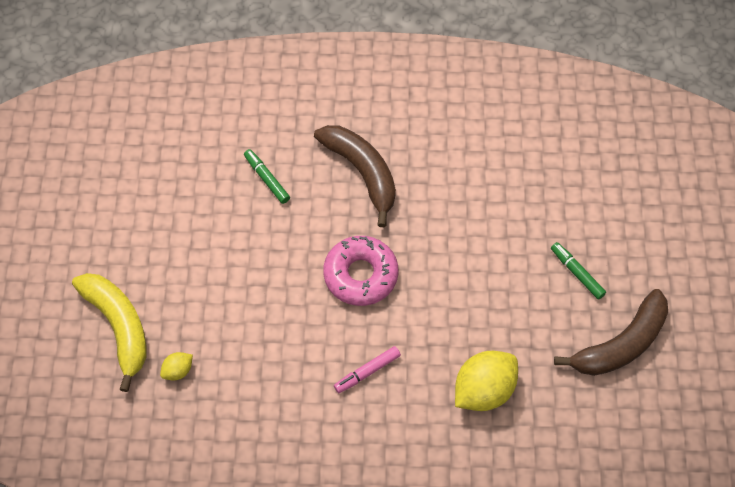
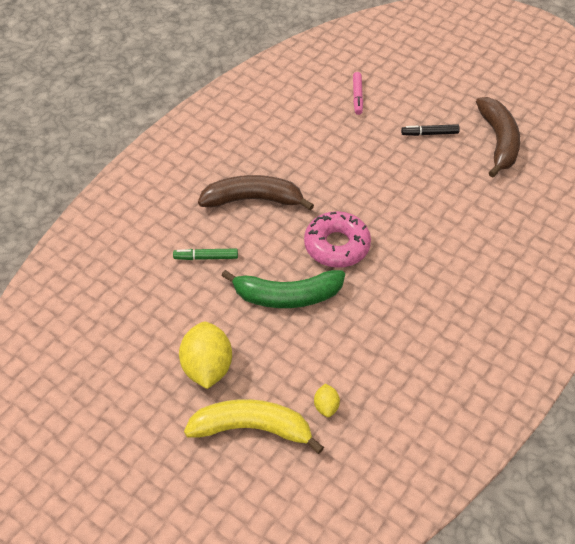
camera: 55 degrees left, 10 degrees down
pink marker [334,346,401,393] -> pink marker moved to [353,72,363,115]
yellow lemon [455,351,518,411] -> yellow lemon moved to [179,322,232,389]
green marker [551,242,606,300] -> black marker [401,124,460,136]
none -> green banana [221,270,345,308]

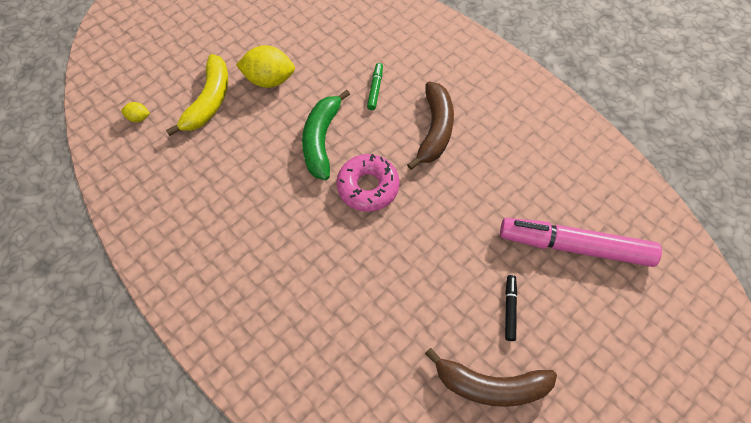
camera: 100 degrees right, 10 degrees up
yellow lemon [314,384,340,417] -> yellow lemon moved to [121,102,150,122]
pink marker [353,72,363,115] -> pink marker [500,218,662,267], size x2.41

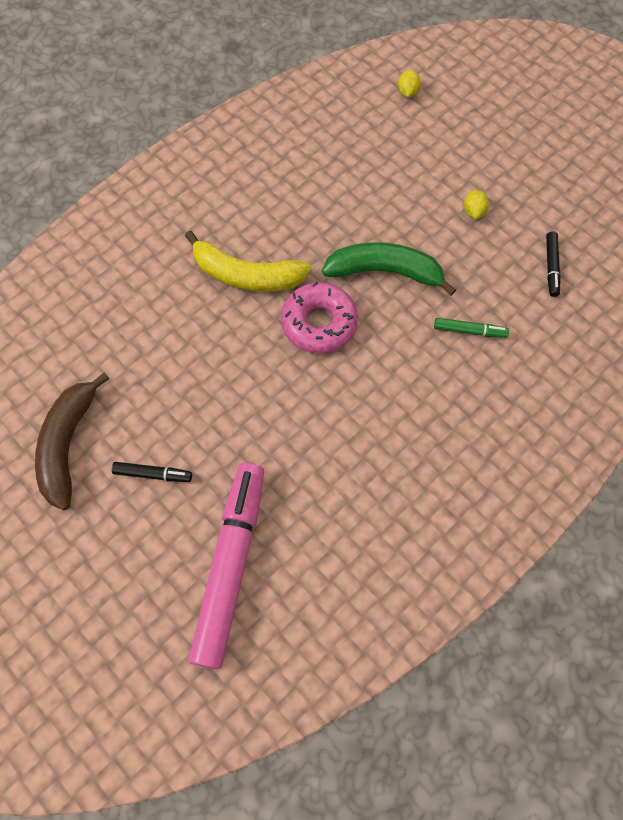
camera: 90 degrees right, 5 degrees up
yellow banana [166,54,228,136] -> yellow banana moved to [185,231,311,292]
yellow lemon [236,45,295,88] -> yellow lemon [464,189,489,219], size x0.48
brown banana [407,81,454,170] -> none
none -> black marker [546,231,561,297]

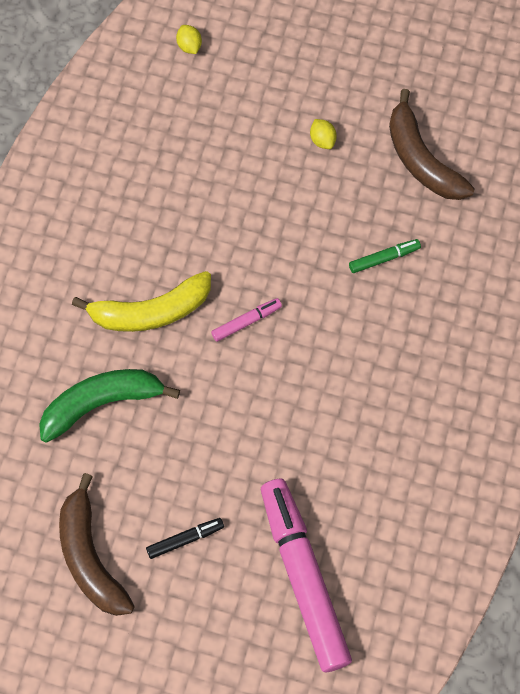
camera: 30 degrees left, 0 degrees up
pink donut [281,282,358,354] -> pink marker [211,298,282,342]
green banana [322,242,456,296] -> green banana moved to [39,369,180,443]
black marker [546,231,561,297] -> brown banana [389,89,475,200]

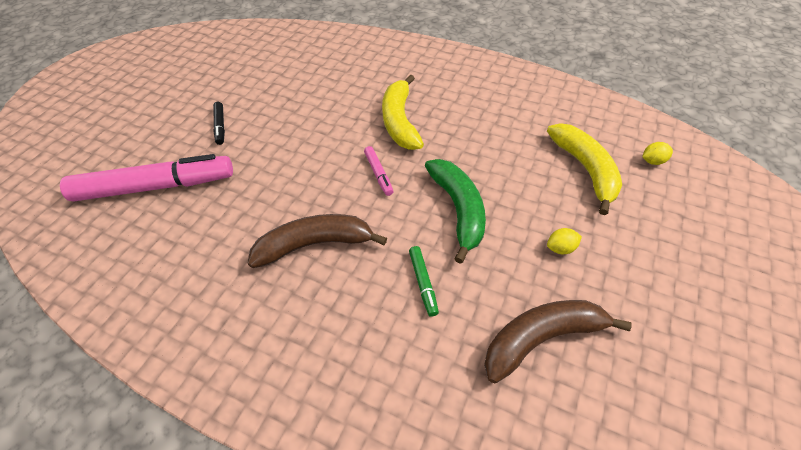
camera: 100 degrees right, 15 degrees down
green banana [39,369,180,443] -> green banana moved to [425,159,486,264]
brown banana [59,473,135,616] -> brown banana moved to [247,214,387,268]
none -> yellow banana [547,123,622,215]

